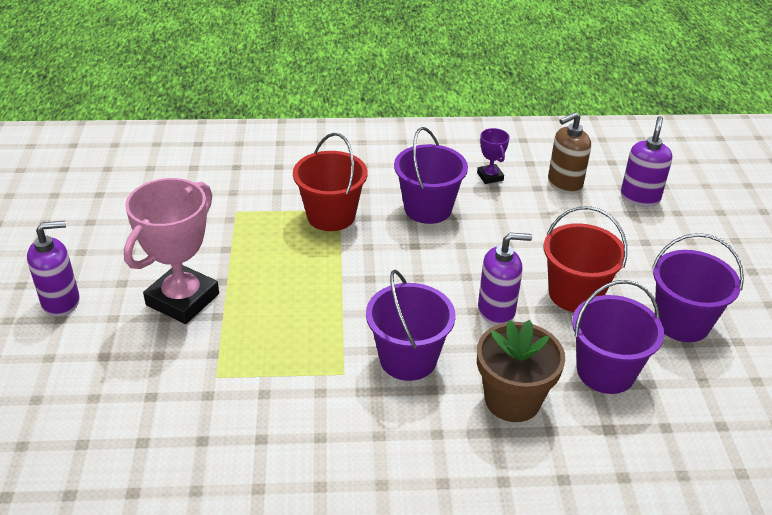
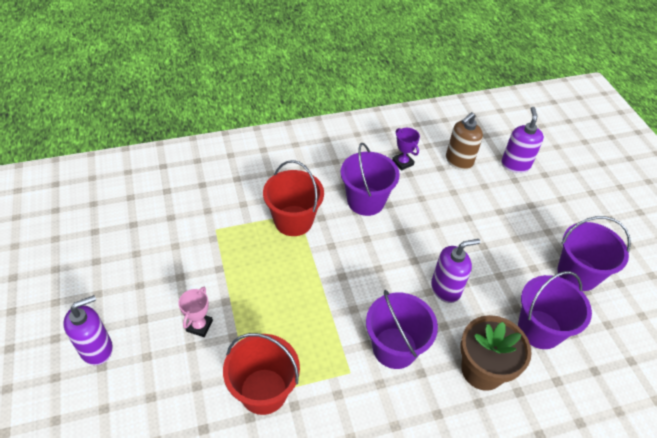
camera: 15 degrees left, 10 degrees up
pink trophy [124,178,219,324] -> pink trophy [178,287,213,337], size x0.46
red bucket [544,206,627,312] -> red bucket moved to [223,333,300,415]

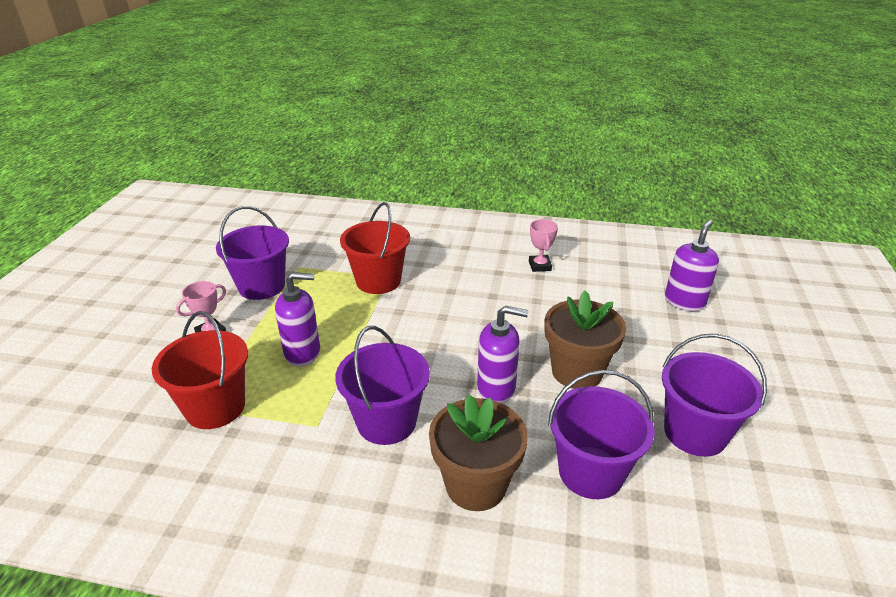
camera: 30 degrees right, 15 degrees down
purple soap dispenser [63,295,113,365] -> purple soap dispenser moved to [275,272,320,367]
purple bucket [341,143,400,216] -> purple bucket moved to [216,206,289,300]
purple trophy [392,128,420,171] -> pink trophy [529,219,558,272]
brown soap dispenser [446,112,483,170] -> none
none -> brown flower pot [544,290,626,389]

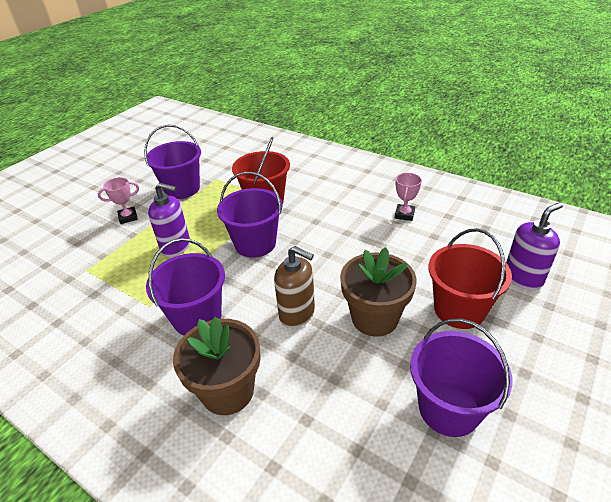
camera: 25 degrees right, 5 degrees up
red bucket [152,311,248,429] -> red bucket moved to [428,228,512,329]
purple soap dispenser [477,306,529,403] -> brown soap dispenser [274,246,315,328]
purple bucket [548,370,654,499] -> purple bucket moved to [217,172,283,258]

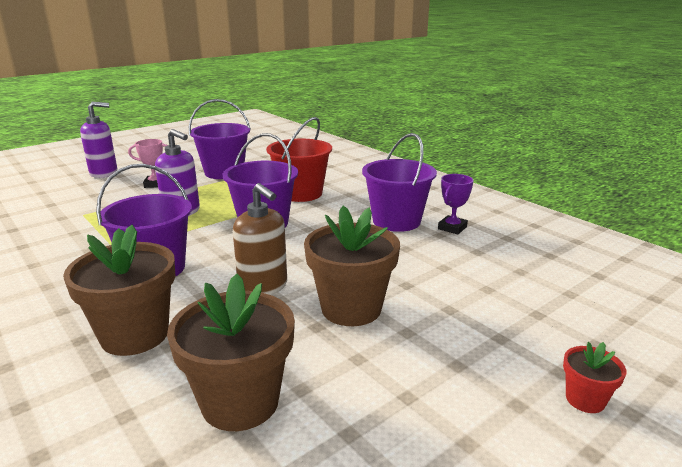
camera: 15 degrees right, 15 degrees down
pink trophy [395,173,422,221] -> purple trophy [438,174,473,234]
purple bucket [410,319,513,437] -> purple bucket moved to [362,133,437,232]
red bucket [428,228,512,329] -> none
purple soap dispenser [506,202,563,290] -> purple soap dispenser moved to [80,102,117,178]
none -> brown flower pot [167,274,295,431]
none -> red flower pot [563,342,626,413]

